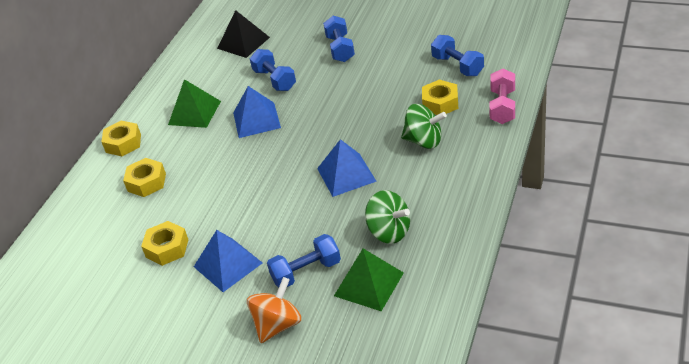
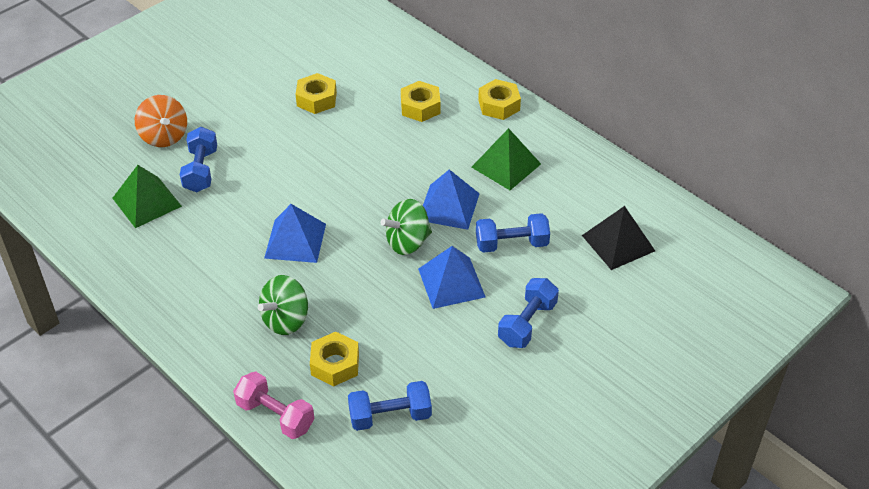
camera: 110 degrees right, 5 degrees up
blue pyramid [194,230,262,292] -> blue pyramid moved to [418,246,485,309]
blue dumbbell [323,16,355,62] -> blue dumbbell turned 75 degrees counterclockwise [498,278,559,348]
green spinning top [365,190,410,244] -> green spinning top moved to [380,199,432,255]

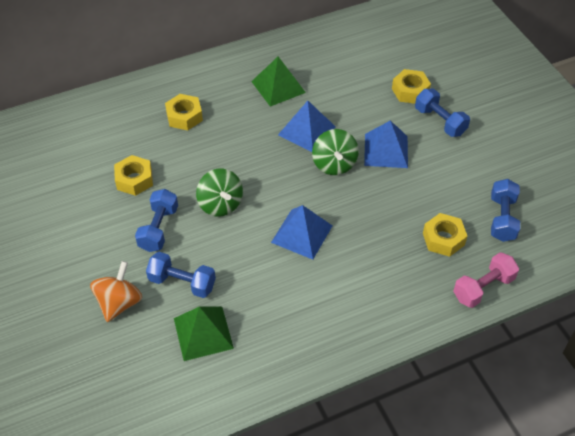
camera: 70 degrees left, 5 degrees up
orange spinning top [135,95,187,147] -> orange spinning top turned 60 degrees counterclockwise [90,261,142,322]
green spinning top [258,275,308,335] -> green spinning top moved to [196,168,243,217]
blue dumbbell [476,213,550,253] -> blue dumbbell moved to [135,189,178,252]
yellow nut [478,79,521,120] -> yellow nut moved to [392,69,431,104]
black pyramid [582,206,655,270] -> none

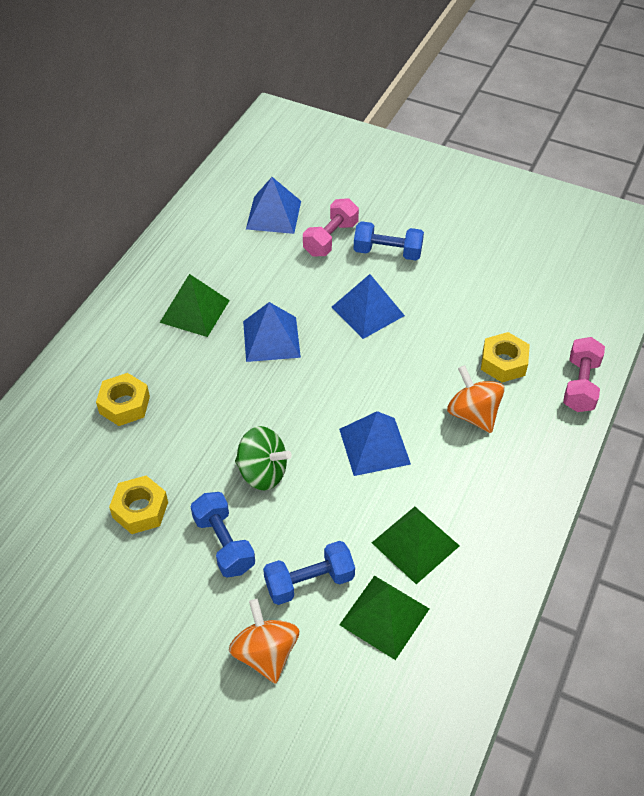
camera: 40 degrees left, 0 degrees up
green spinning top [312,129,359,175] -> none
yellow nut [392,69,431,104] -> pink dumbbell [303,198,359,257]
blue dumbbell [491,179,520,242] -> none
none -> blue pyramid [246,177,301,234]
none -> green pyramid [372,507,459,584]
none -> orange spinning top [447,365,505,433]

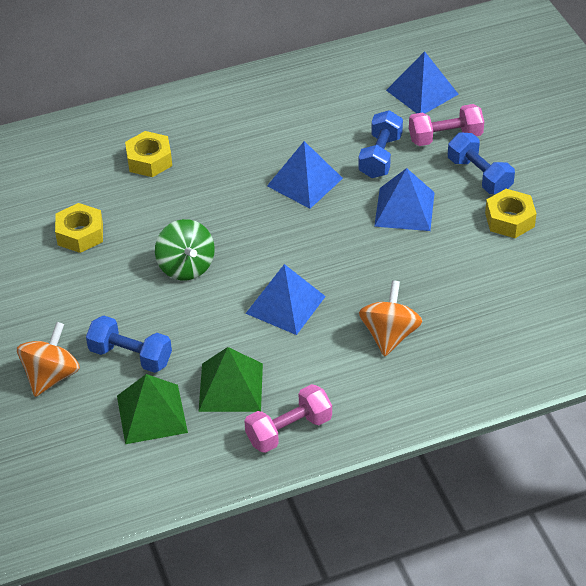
camera: 45 degrees right, 5 degrees down
green pyramid [160,274,230,337] -> none
blue dumbbell [191,492,255,578] -> blue dumbbell moved to [358,110,403,178]
yellow nut [481,332,530,383] -> yellow nut moved to [485,189,537,238]
pink dumbbell [563,337,605,412] -> pink dumbbell moved to [244,384,332,453]

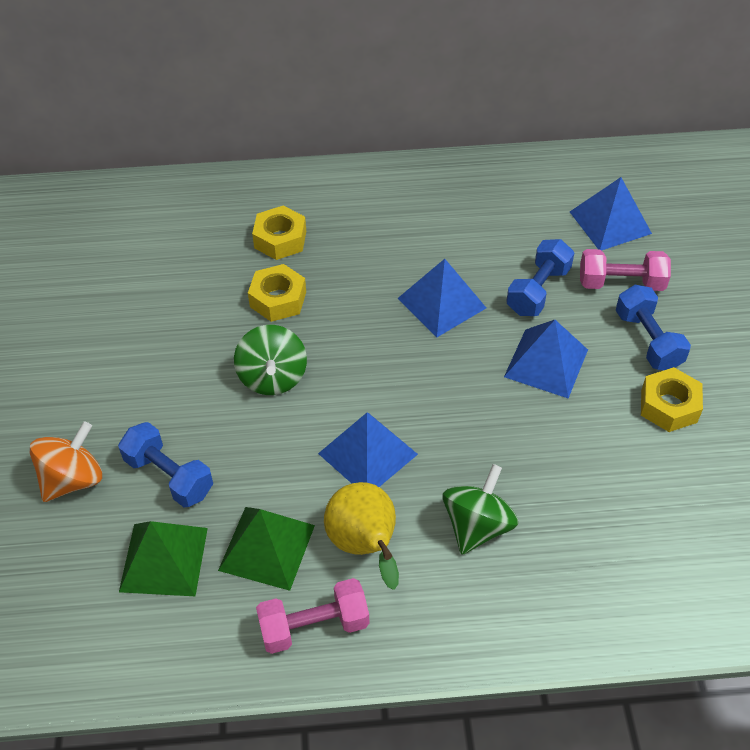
camera: 15 degrees right, 5 degrees up
yellow nut [55,203,103,253] -> yellow nut moved to [248,264,306,322]
orange spinning top [359,280,423,357] -> green spinning top [442,464,518,555]
none -> yellow pear [324,482,399,590]

